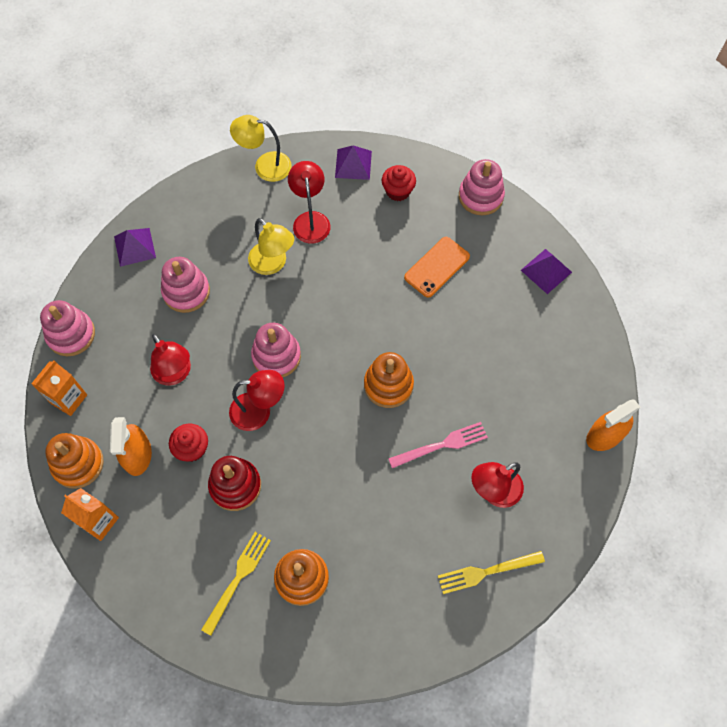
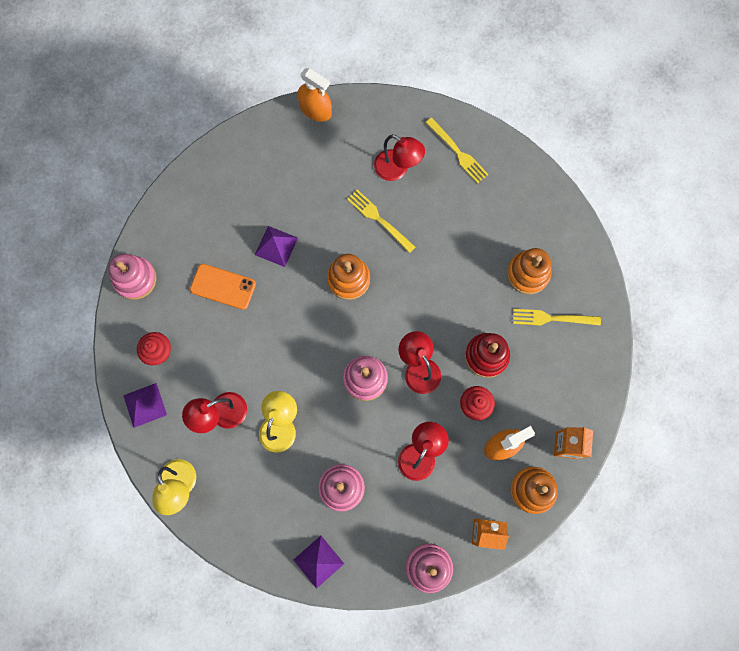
camera: 115 degrees left, 10 degrees up
pink fork [388,422,488,468] -> yellow fork [347,190,415,253]
purple pyramid [521,249,572,294] -> purple pyramid moved to [255,226,298,267]

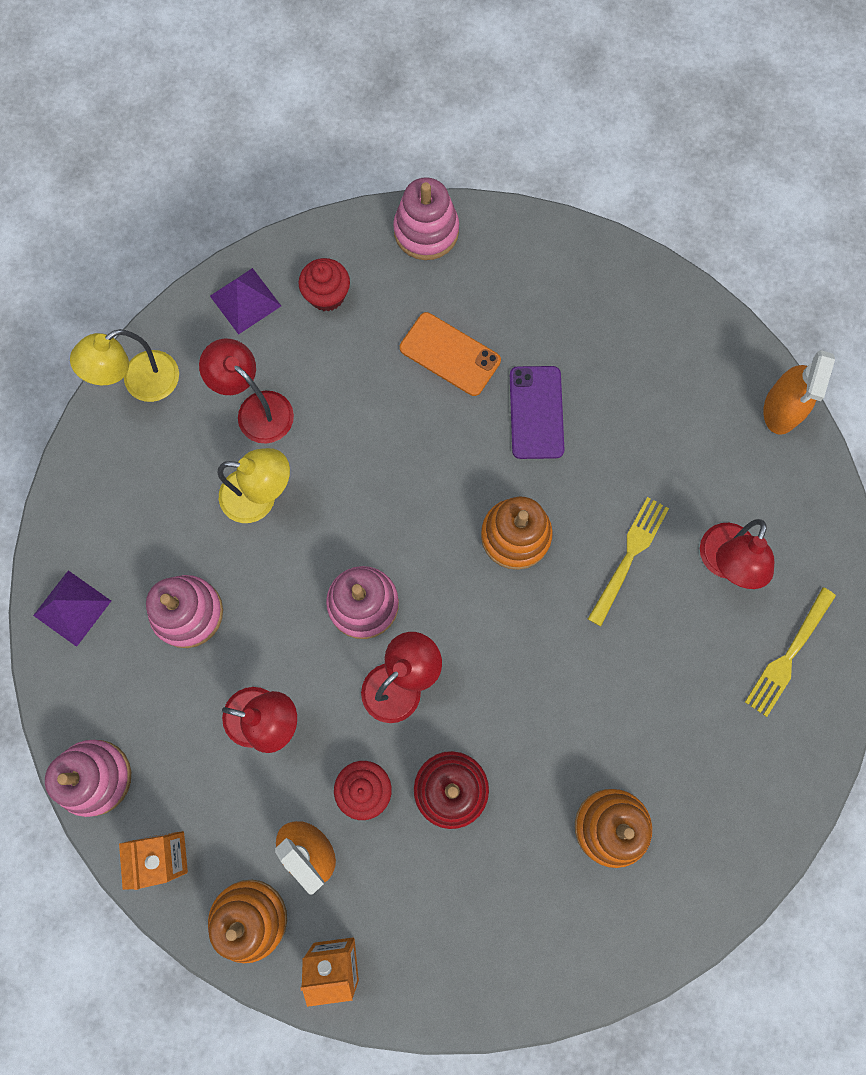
camera: 75 degrees right, 0 degrees up
orange phone [190,264,256,310] -> orange phone turned 60 degrees counterclockwise [400,312,501,396]
purple pyramid [255,226,298,267] -> purple phone [510,366,564,459]
yellow fork [513,309,601,325] -> none

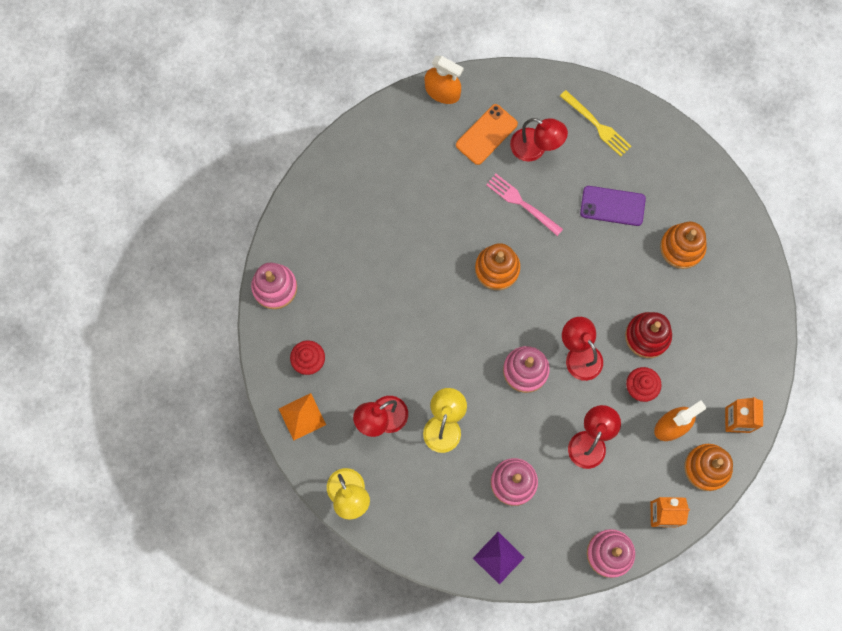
camera: 80 degrees left, 0 degrees up
purple pyramid [210,268,281,335] -> orange pyramid [279,393,326,441]
orange phone [400,312,501,396] -> orange phone moved to [456,104,518,165]
purple phone [510,366,564,459] -> purple phone moved to [580,186,646,226]
yellow fork [588,497,669,626] -> pink fork [486,174,563,236]

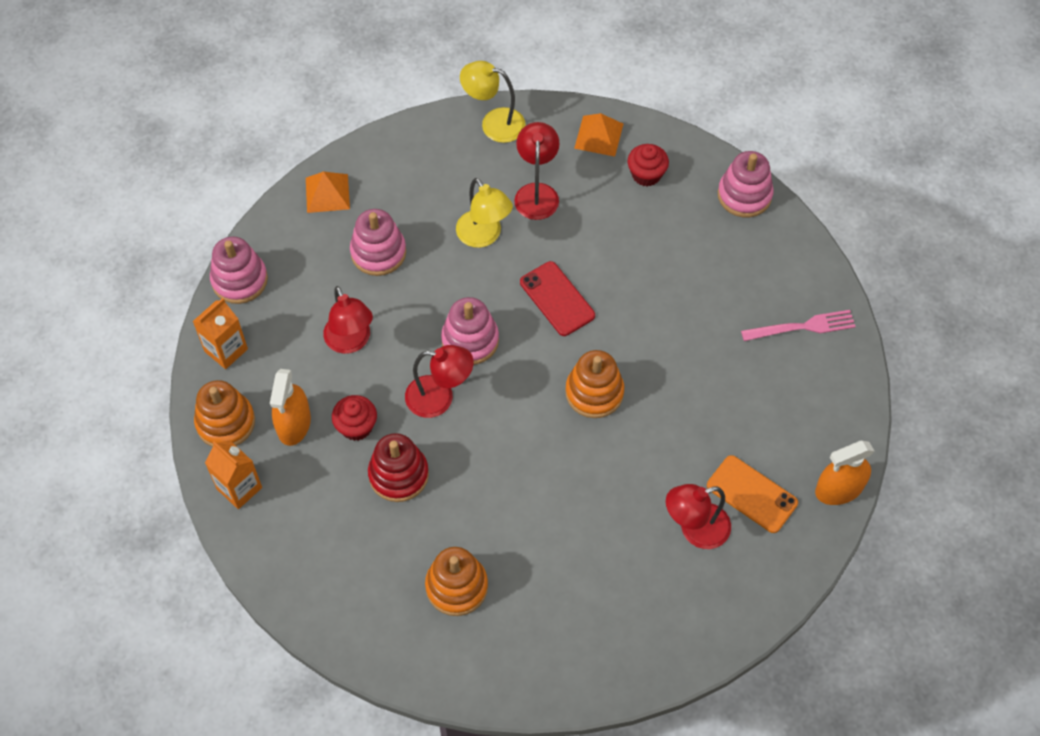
camera: 130 degrees right, 15 degrees down
orange phone [456,104,518,165] -> orange phone turned 45 degrees counterclockwise [707,455,798,533]
purple pyramid [473,532,525,585] -> orange pyramid [306,172,350,213]
pink fork [486,174,563,236] -> pink fork moved to [741,310,856,341]
yellow fork [560,90,631,156] -> none
purple phone [580,186,646,226] -> none
none -> red phone [520,261,595,336]

